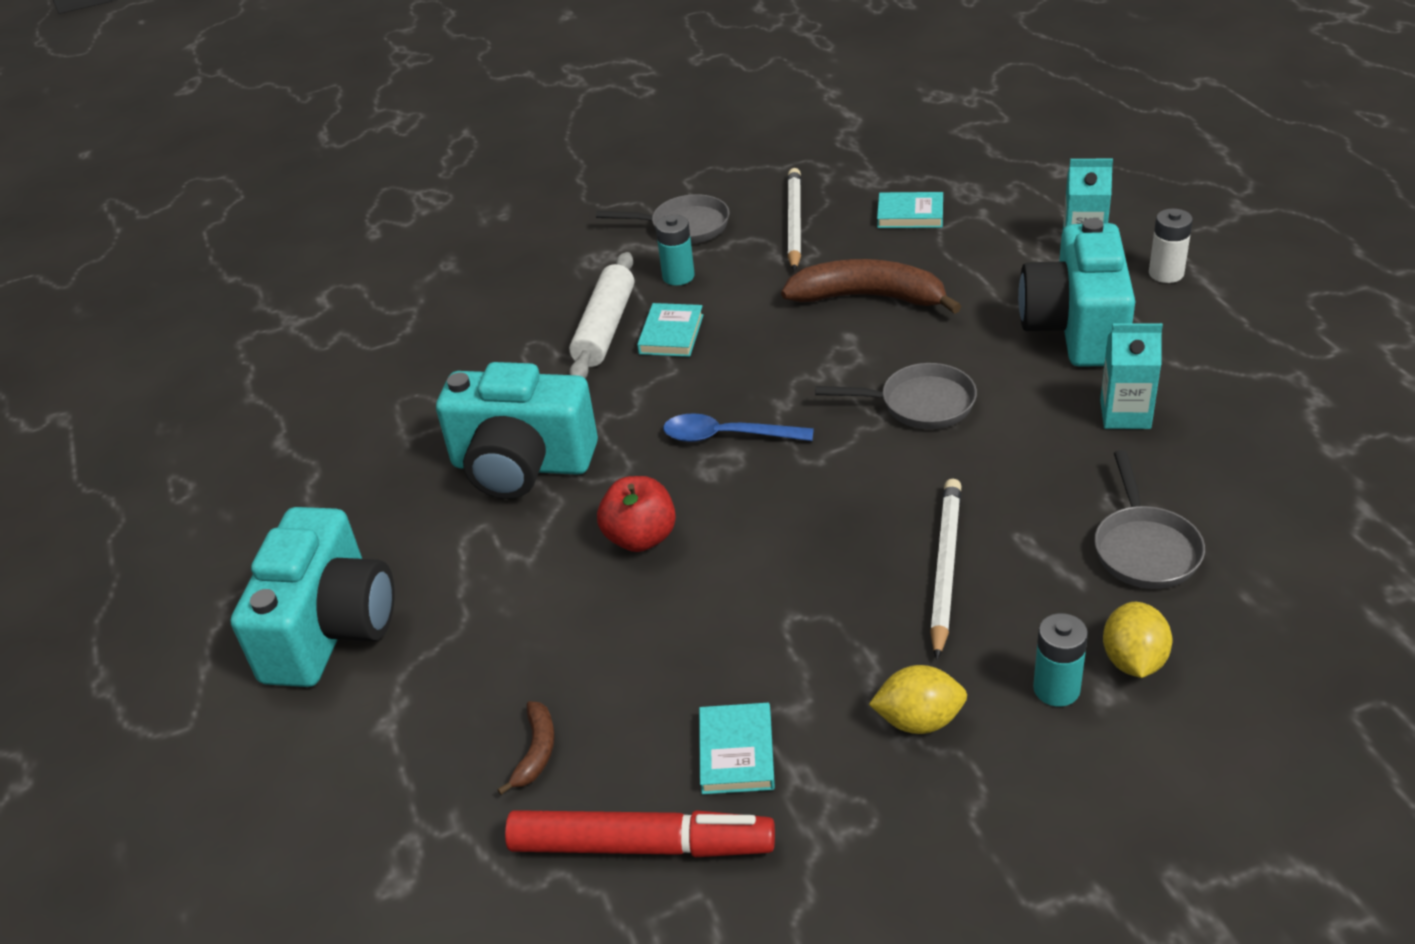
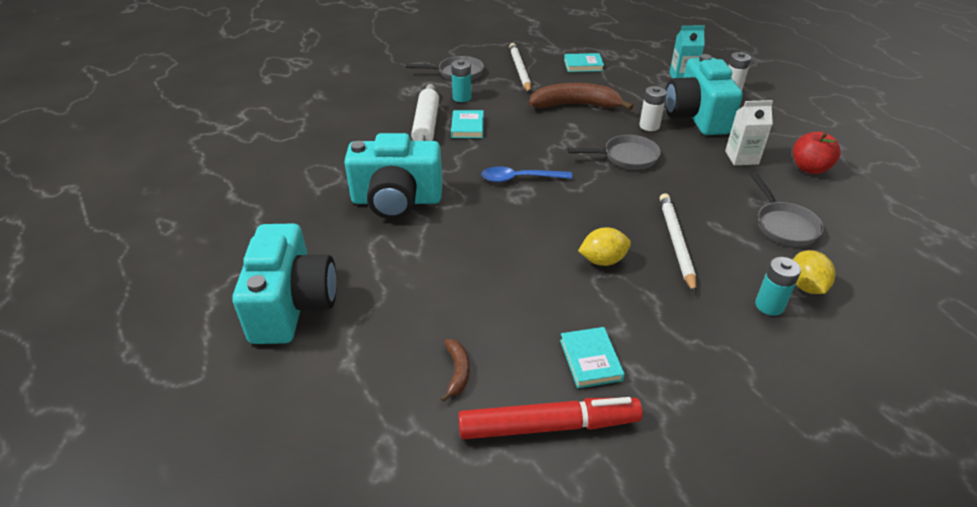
camera: 15 degrees left, 0 degrees up
red apple [597,476,676,552] -> red apple moved to [793,132,841,174]
yellow lemon [869,665,967,734] -> yellow lemon moved to [578,227,631,266]
turquoise carton [1100,323,1163,429] -> white carton [725,100,773,165]
none -> white battery [639,86,667,131]

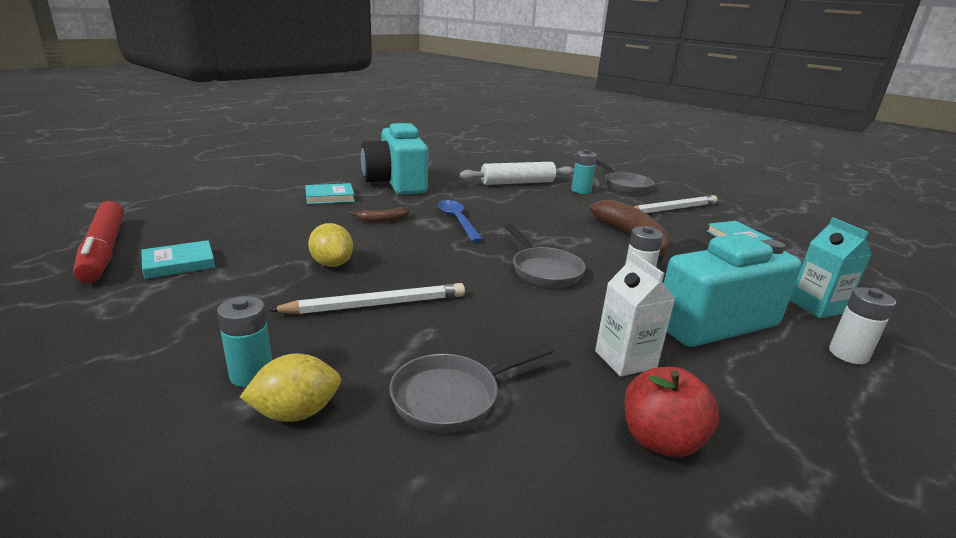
camera: 70 degrees right, 15 degrees down
turquoise camera [232,223,337,344] -> none
brown banana [441,339,470,402] -> brown banana moved to [350,207,409,223]
turquoise book [451,110,484,138] -> turquoise book moved to [305,183,355,204]

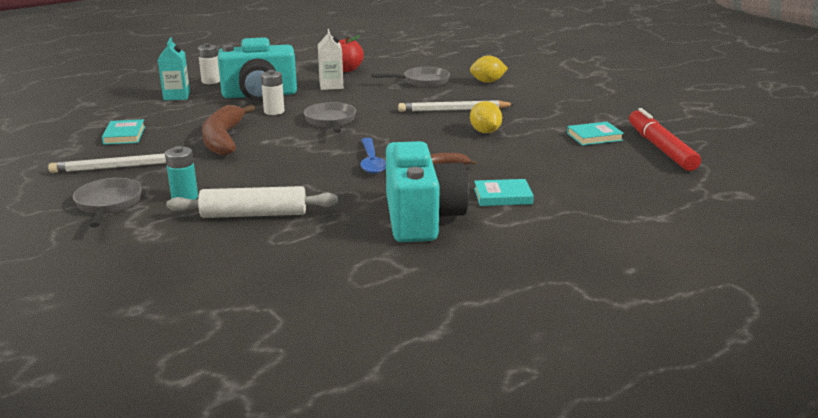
camera: 165 degrees left, 0 degrees up
turquoise battery [217,296,272,387] -> none

